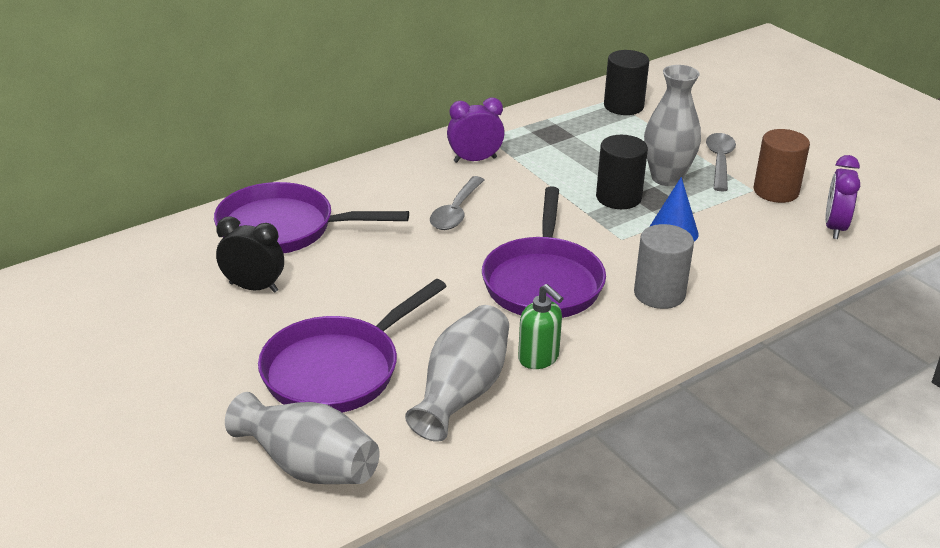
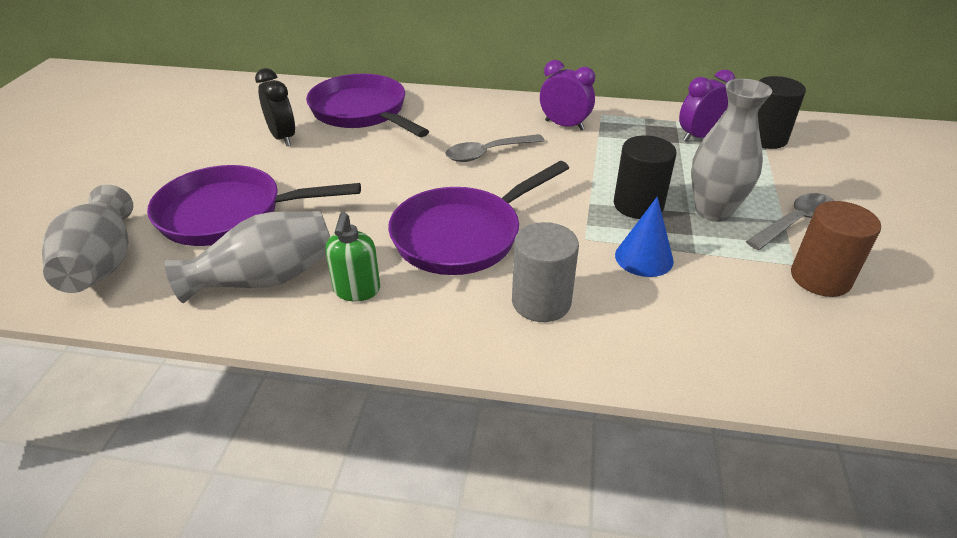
camera: 45 degrees right, 5 degrees up
purple clock [825,155,860,239] -> purple clock moved to [679,69,735,142]

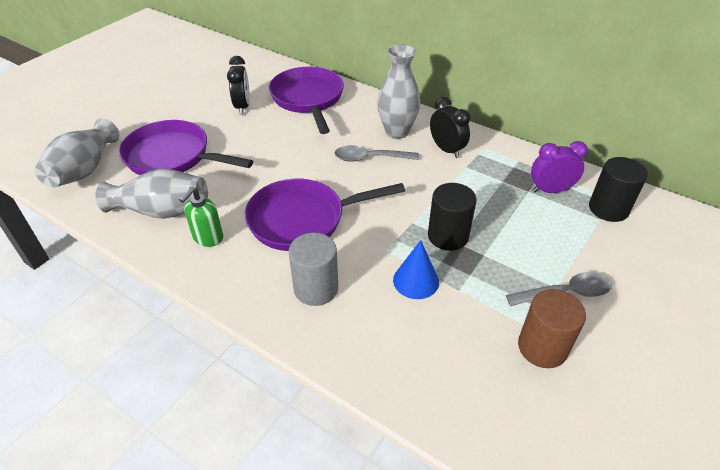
camera: 25 degrees right, 5 degrees up
purple clock [540,60,595,131] -> black clock [430,97,470,158]
grey vase [691,79,772,222] -> grey vase moved to [377,44,420,139]

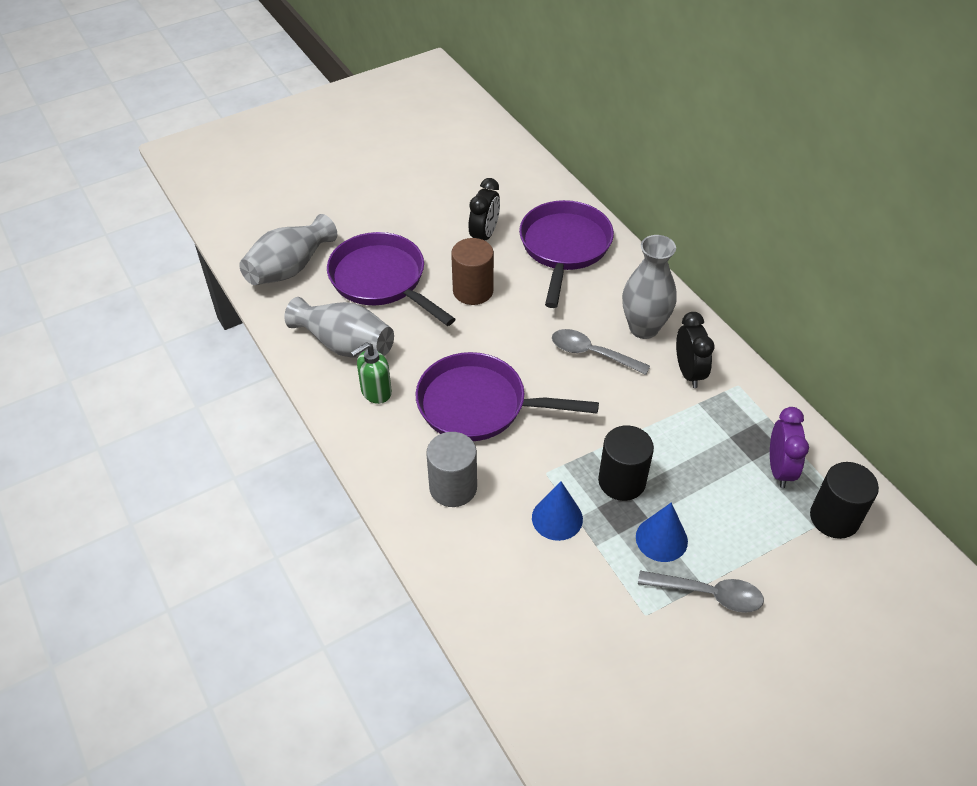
camera: 25 degrees right, 5 degrees up
brown cylinder [518,289,586,368] -> brown cylinder moved to [451,238,494,305]
purple clock [531,141,588,193] -> purple clock turned 75 degrees clockwise [770,407,809,488]
none -> blue cone [636,503,688,562]

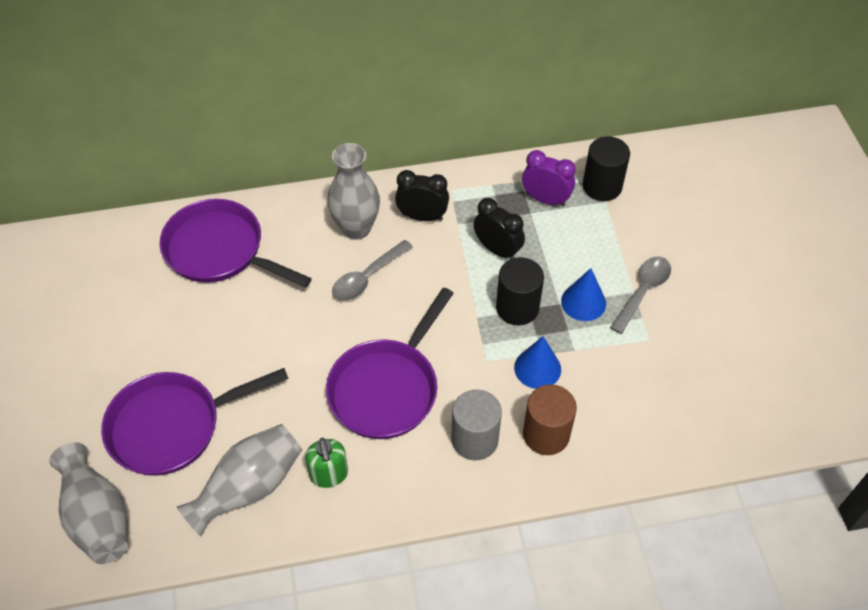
camera: 70 degrees left, 5 degrees up
brown cylinder [451,238,494,305] -> brown cylinder moved to [523,384,577,455]
black clock [469,178,500,240] -> black clock moved to [474,198,525,259]

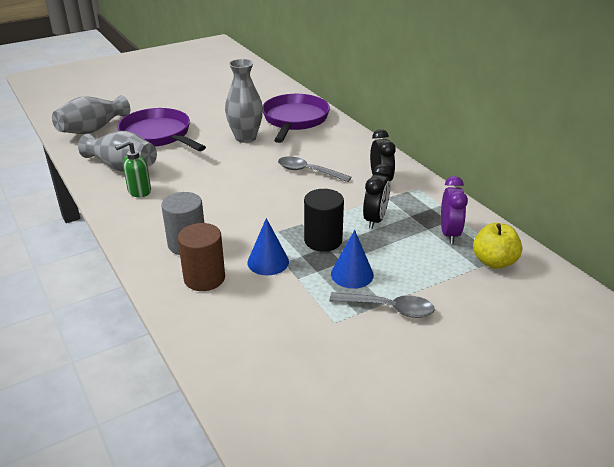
camera: 70 degrees right, 20 degrees down
purple pan [326,287,454,439] -> none
grey vase [327,143,380,240] -> grey vase moved to [225,59,263,143]
black cylinder [583,136,630,201] -> yellow apple [473,223,522,269]

